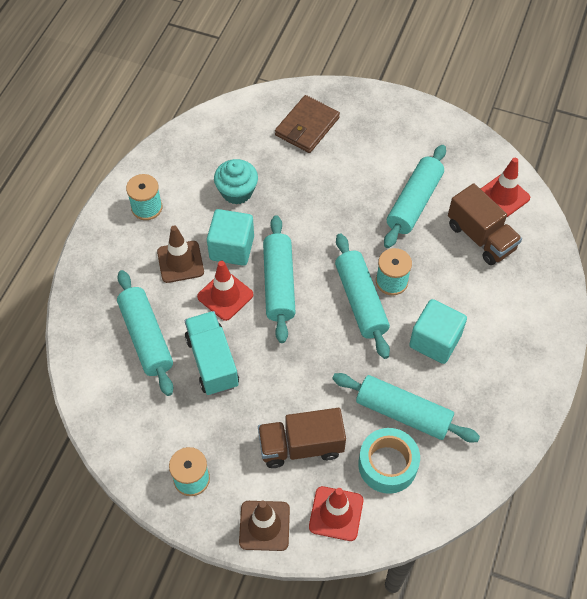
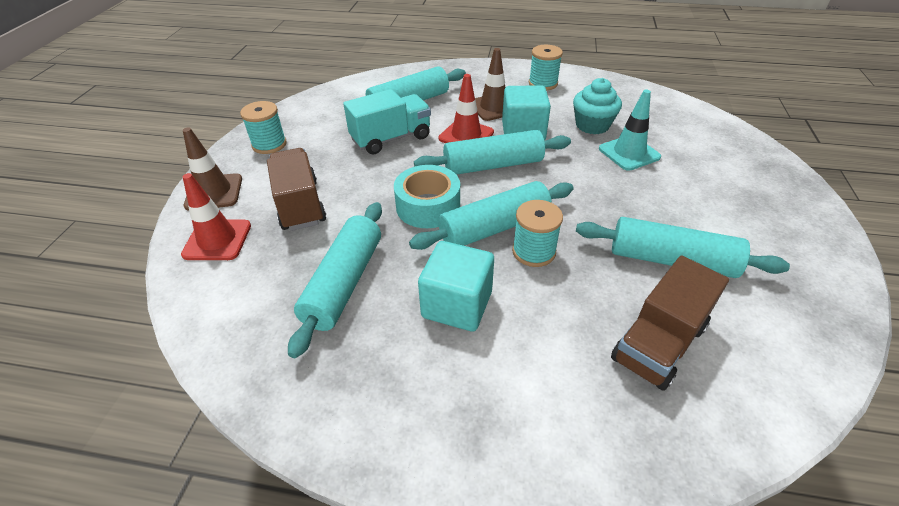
camera: 80 degrees right, 15 degrees down
brown wallet [275,95,340,153] -> none
turquoise tape [358,428,420,494] -> turquoise tape moved to [394,165,460,228]
red traffic cone [481,158,530,218] -> none
none -> turquoise traffic cone [599,89,661,171]

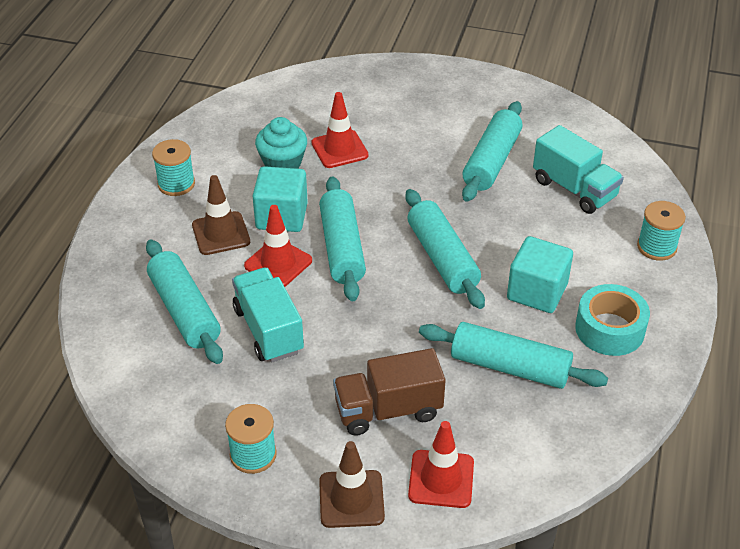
camera: 85 degrees left, 0 degrees up
turquoise tape [394,165,460,228] -> turquoise tape moved to [575,284,650,356]
turquoise spool [512,200,563,267] -> turquoise spool moved to [637,201,686,261]
turquoise traffic cone [599,89,661,171] -> red traffic cone [311,92,369,168]
brown truck [611,256,729,391] -> turquoise truck [533,125,624,214]

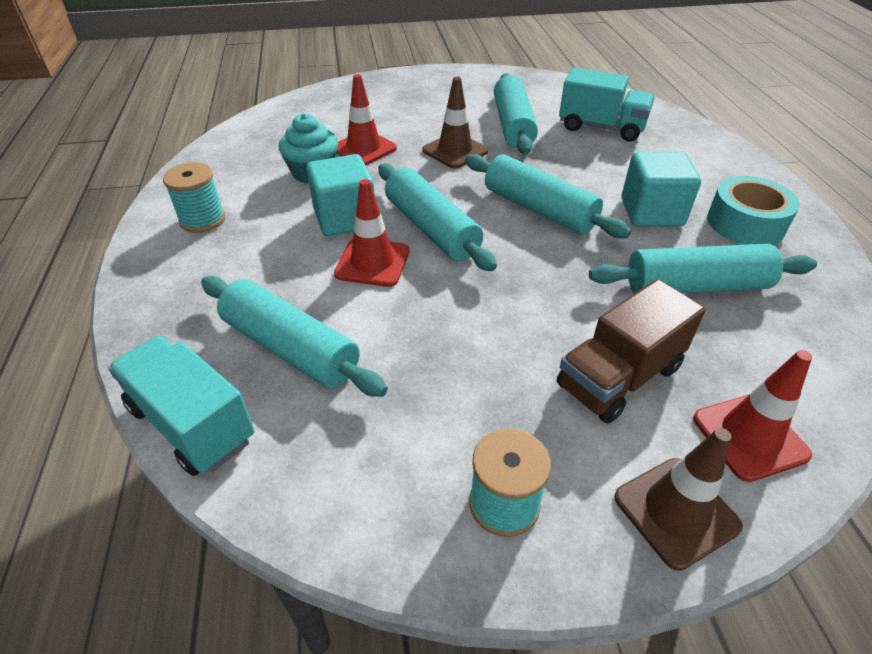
camera: 25 degrees left, 0 degrees up
brown traffic cone [192,175,250,255] -> brown traffic cone moved to [422,76,488,169]
turquoise truck [232,267,304,362] -> turquoise truck moved to [108,336,255,476]
turquoise spool [637,201,686,261] -> none

